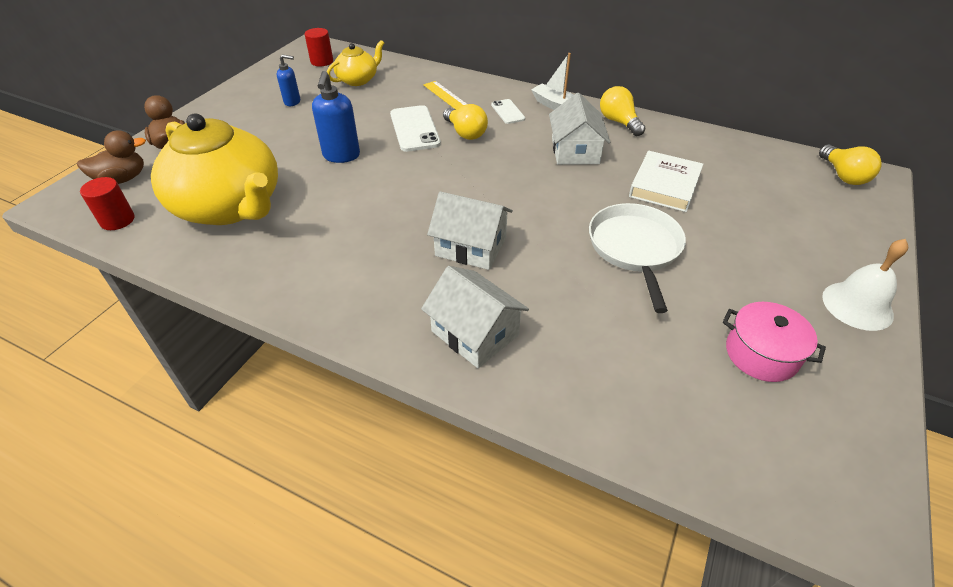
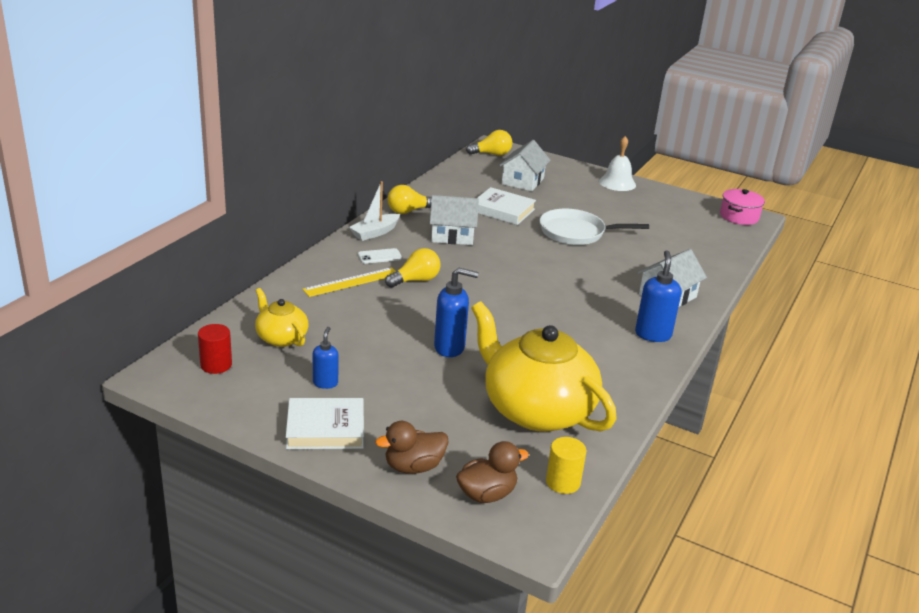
camera: 90 degrees left, 15 degrees down
brown duck [77,130,146,184] -> brown duck turned 90 degrees clockwise [456,441,529,503]
red cylinder [80,177,135,230] -> yellow cylinder [546,437,586,494]
yellow teapot [151,113,278,225] -> yellow teapot turned 90 degrees counterclockwise [471,301,617,432]
white phone [390,105,441,152] -> none
white house [427,191,513,270] -> white house moved to [499,140,551,191]
pink pot [723,302,826,382] -> pink pot moved to [720,189,765,225]
none -> white book [286,398,364,449]
none -> blue soap dispenser [635,250,681,342]

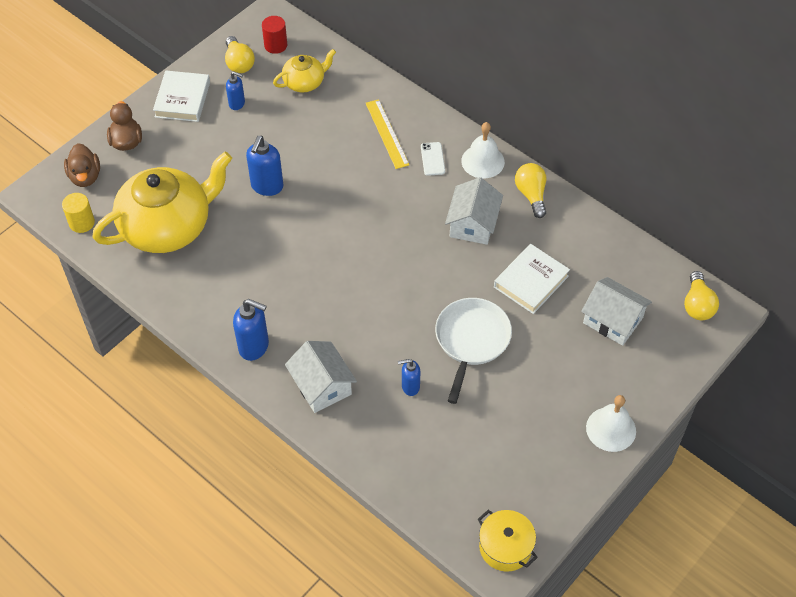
camera: 105 degrees right, 25 degrees up
white boat [349,181,400,241] -> white bell [461,122,505,178]
yellow light bulb [385,248,441,288] -> yellow light bulb moved to [225,36,255,73]
pink pot [720,189,765,225] -> yellow pot [478,510,538,572]
none -> blue soap dispenser [398,359,420,396]

